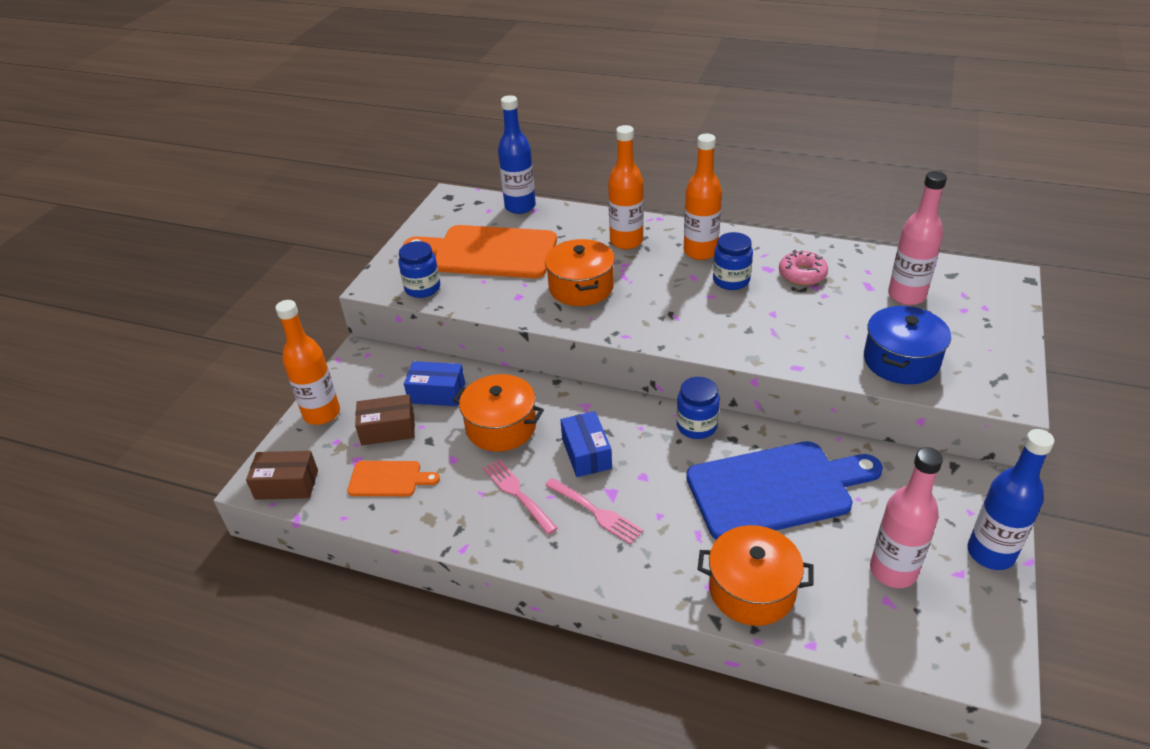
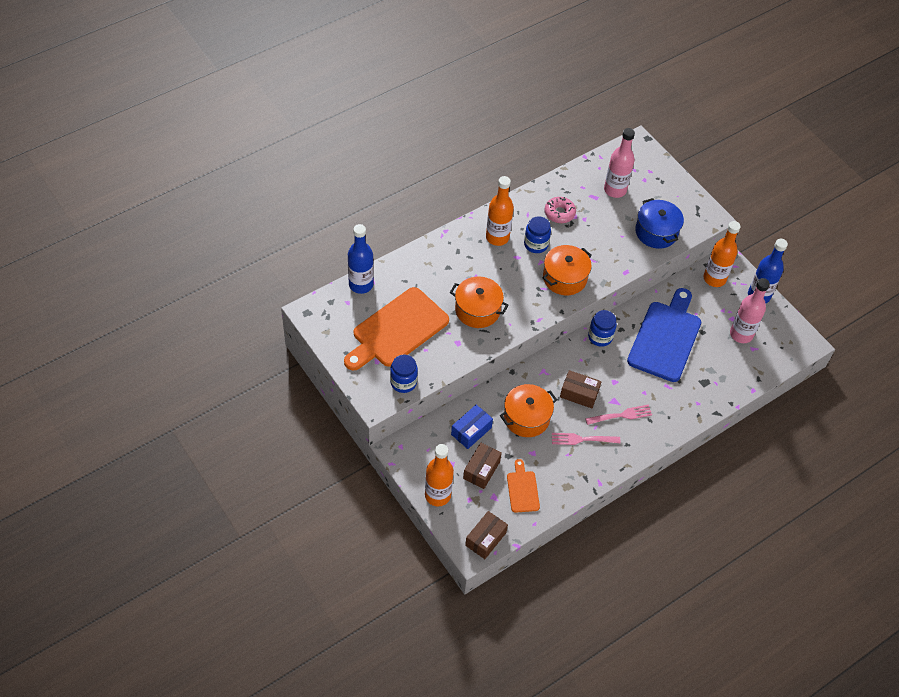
camera: 60 degrees left, 15 degrees up
orange cutting board [347,461,440,496] -> orange cutting board turned 45 degrees counterclockwise [507,459,540,513]
blue box [561,411,612,477] -> brown box [560,370,602,408]
orange bottle [608,125,644,249] -> orange bottle moved to [704,221,741,287]
orange pot [697,525,813,626] -> orange pot moved to [543,245,592,295]

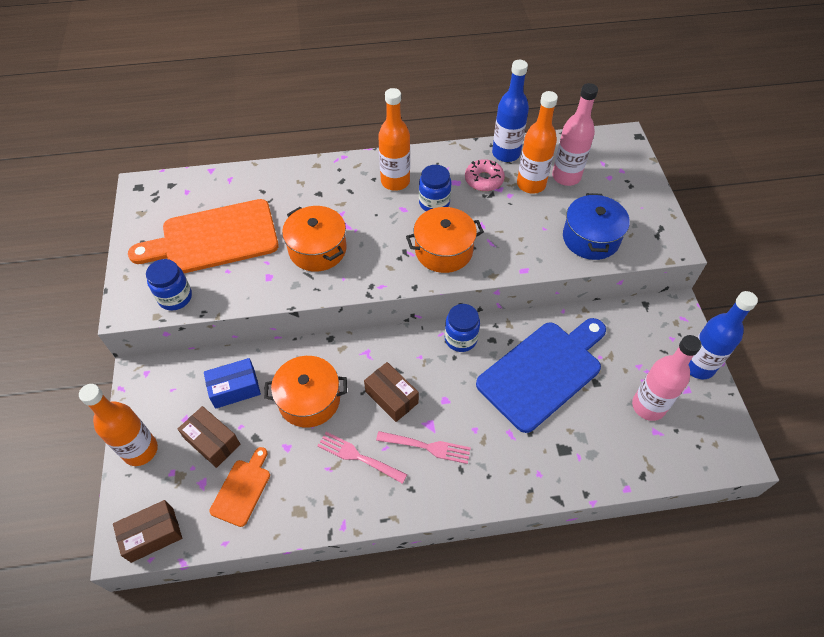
camera: 30 degrees right, 0 degrees up
blue bottle [348,224,374,294] -> blue bottle moved to [492,60,529,162]
brown box [463,443,502,489] -> brown box turned 75 degrees clockwise [178,406,240,468]
orange bottle [704,221,741,287] -> orange bottle moved to [517,91,558,194]

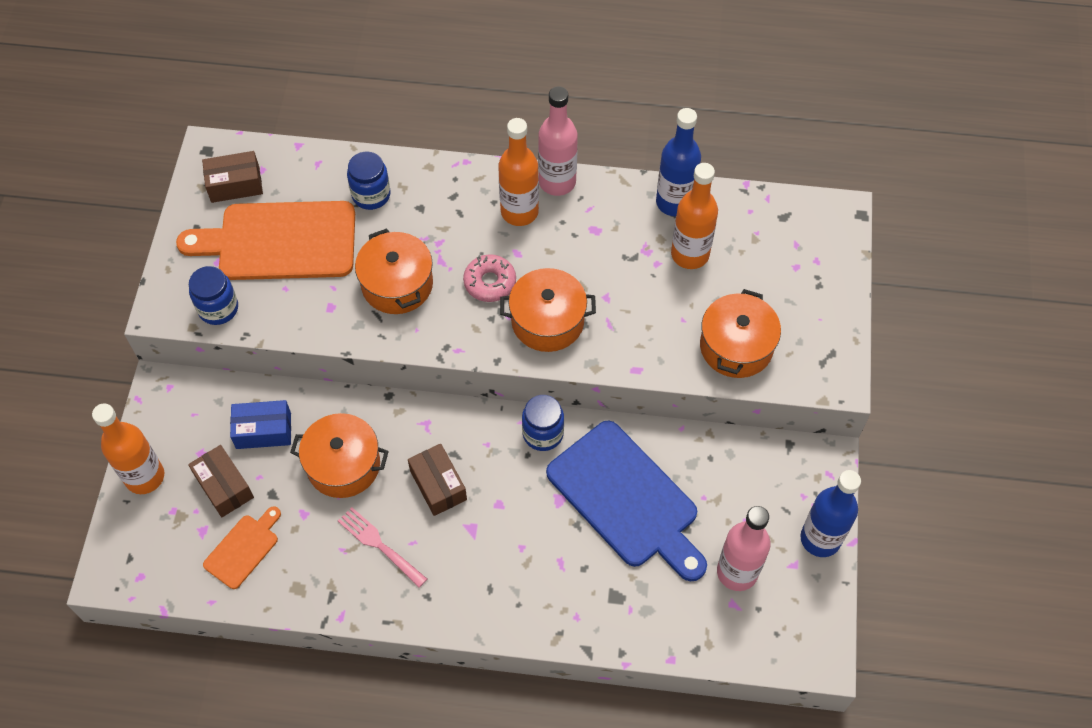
camera: 15 degrees right, 5 degrees up
brown box [113,500,182,563] -> brown box moved to [202,151,263,203]
pink fork [376,431,471,464] -> none
blue jar [419,165,451,211] -> blue jar moved to [347,152,391,210]
pink donut [465,159,505,191] -> pink donut moved to [463,254,516,302]
blue cutting board [476,318,606,433] -> blue cutting board turned 75 degrees clockwise [546,421,707,581]
pink bottle [552,83,598,186] -> pink bottle moved to [538,86,578,196]
blue pot [563,193,630,260] -> orange pot [700,289,781,378]

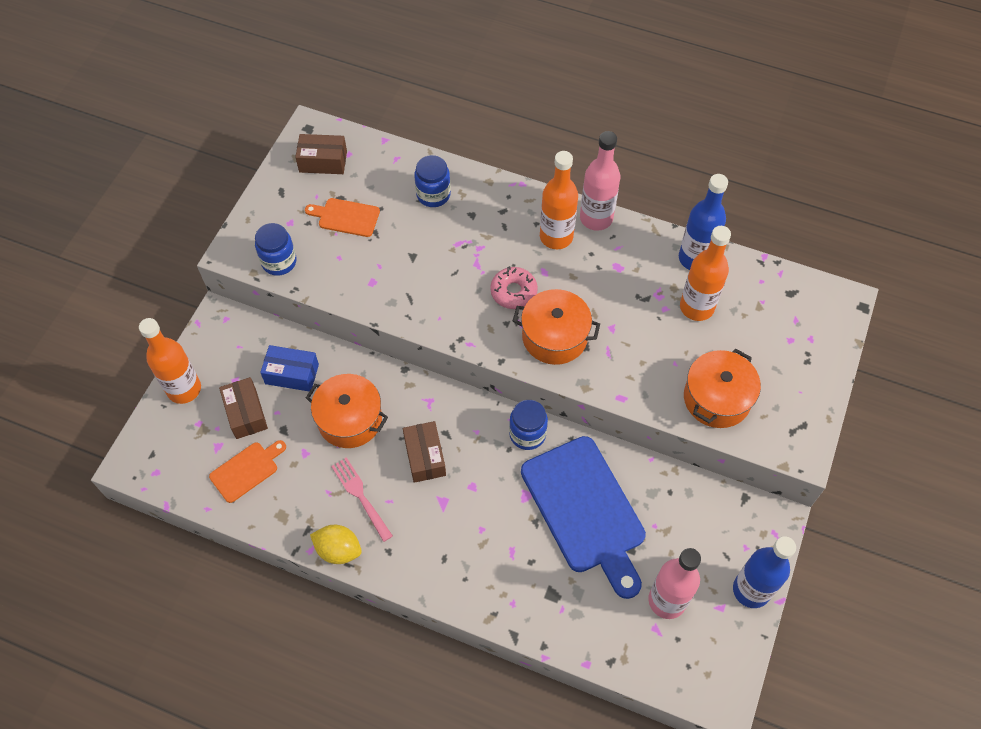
camera: 15 degrees right, 0 degrees up
orange cutting board [176,201,355,280] -> orange cutting board [305,198,380,237], size x0.48
orange pot [355,228,433,314] -> none
none -> yellow lemon [310,525,362,564]

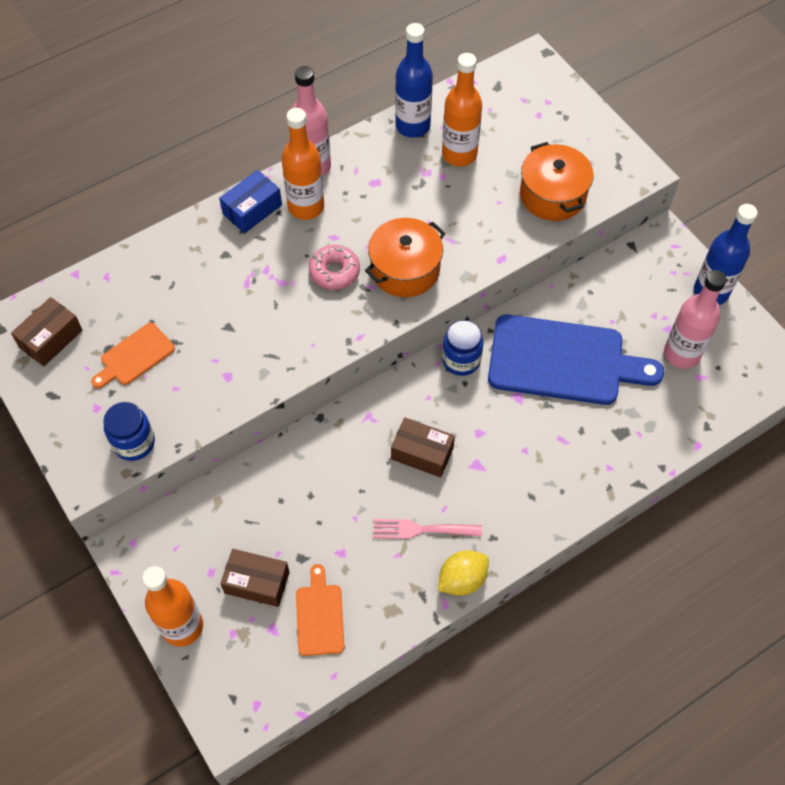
camera: 55 degrees left, 0 degrees up
blue box [260,345,319,391] -> blue box moved to [219,170,282,233]
orange pot [306,374,388,448] -> none
blue jar [414,155,451,207] -> none

